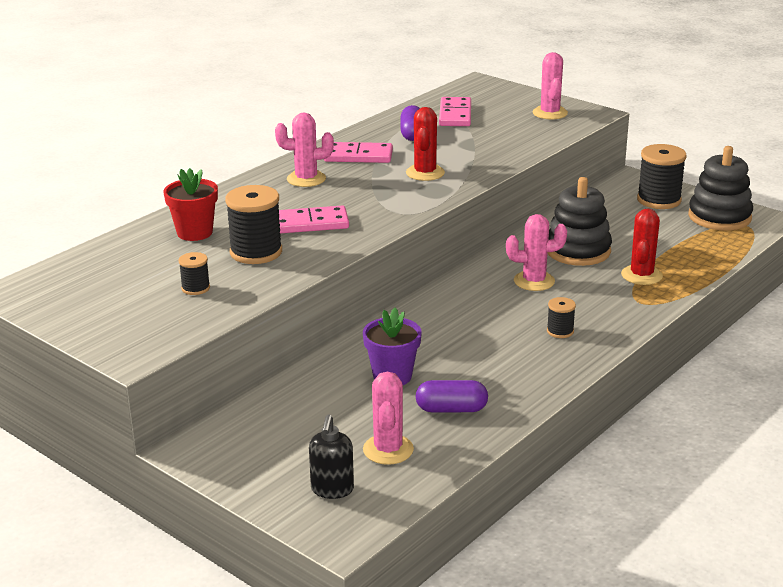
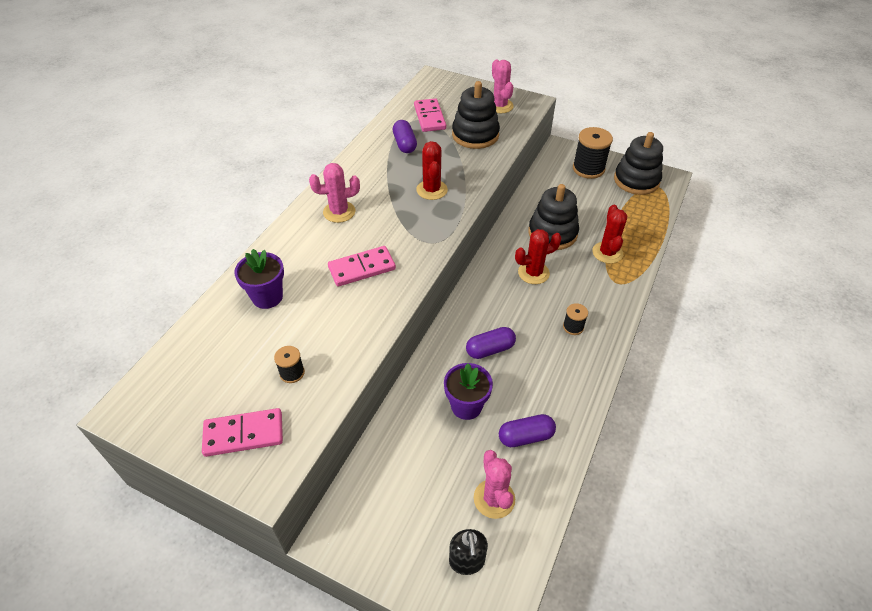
camera: 15 degrees left, 20 degrees up
red flower pot [164,168,218,241] -> purple flower pot [234,249,284,309]
black spool [225,185,282,264] -> none
pink domino [324,142,393,163] -> pink domino moved to [202,408,283,457]
pink cactus [506,214,567,291] -> red cactus [515,229,562,284]
none -> black stacking toy [452,81,500,149]
none -> purple capsule [466,327,516,359]

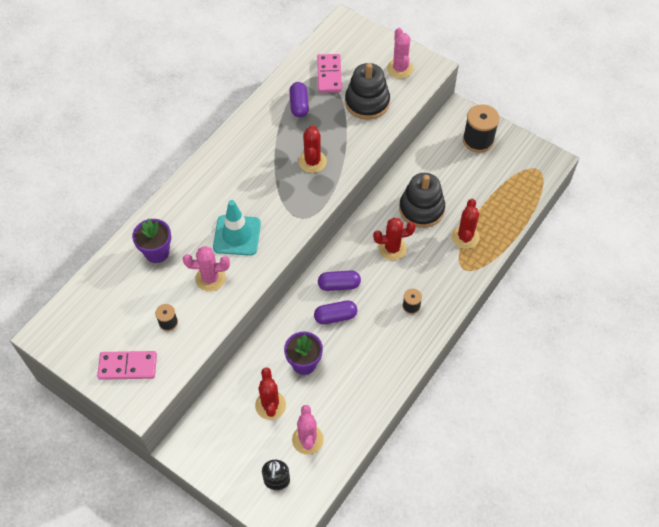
camera: 10 degrees right, 10 degrees up
pink cactus [309,163,360,223] -> pink cactus moved to [183,246,230,292]
pink domino [328,246,396,287] -> turquoise traffic cone [213,200,261,256]
purple capsule [499,414,556,447] -> purple capsule moved to [318,271,361,291]
black stacking toy [614,132,663,195] -> none
none -> red cactus [255,368,286,420]

